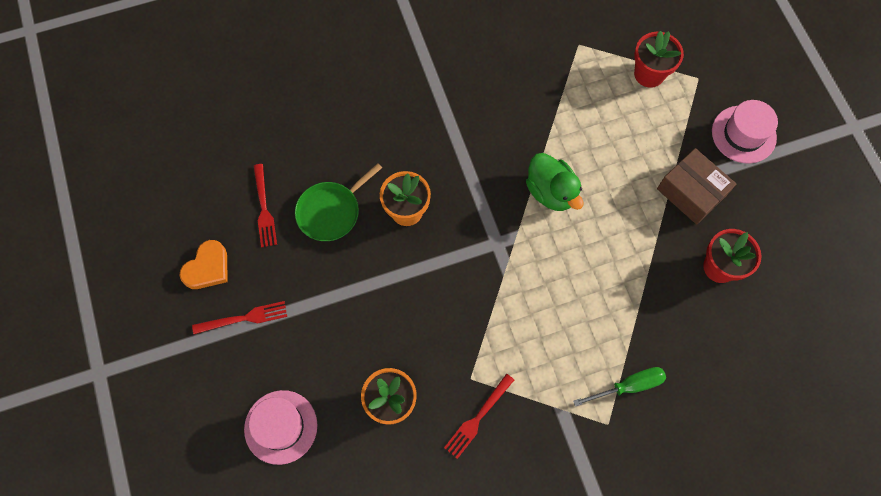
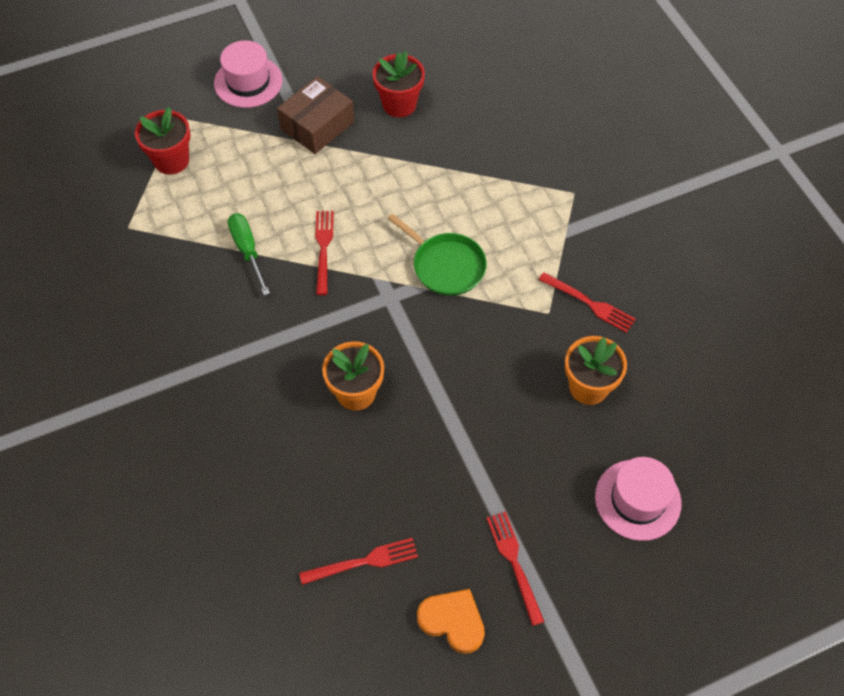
camera: 95 degrees left, 10 degrees down
green pan [295,163,382,241] -> green pan moved to [388,214,487,296]
green duck [526,153,583,211] -> red fork [315,211,334,295]
green screwdriver [573,367,666,407] -> green screwdriver moved to [228,213,270,296]

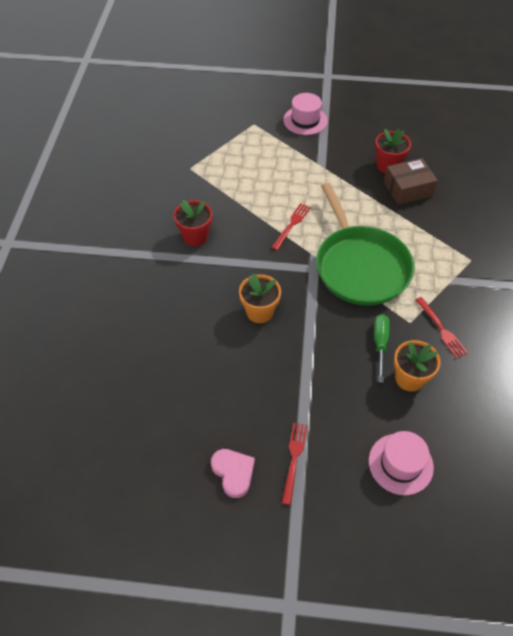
camera: 30 degrees right, 5 degrees down
red flower pot [135,107,191,175] -> red flower pot moved to [174,200,212,246]
green screwdriver [228,213,270,296] -> green screwdriver moved to [374,314,390,383]
brown box [277,76,354,154] -> brown box moved to [384,158,438,205]
red fork [299,538,418,585] -> none
green pan [388,214,487,296] -> green pan [316,183,414,306], size x1.90
orange heart [417,589,485,654] -> pink heart [211,449,255,498]

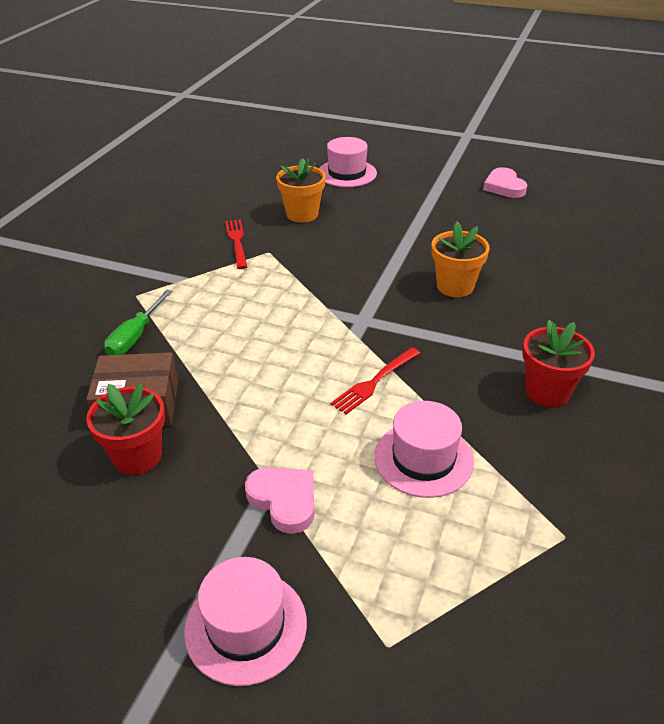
camera: 165 degrees left, 15 degrees down
red fork [281,423,308,505] -> none
green pan [316,183,414,306] -> none
green screwdriver [374,314,390,383] -> green screwdriver moved to [104,290,173,355]
none -> pink heart [245,467,314,534]
none -> pink hat [374,401,474,498]

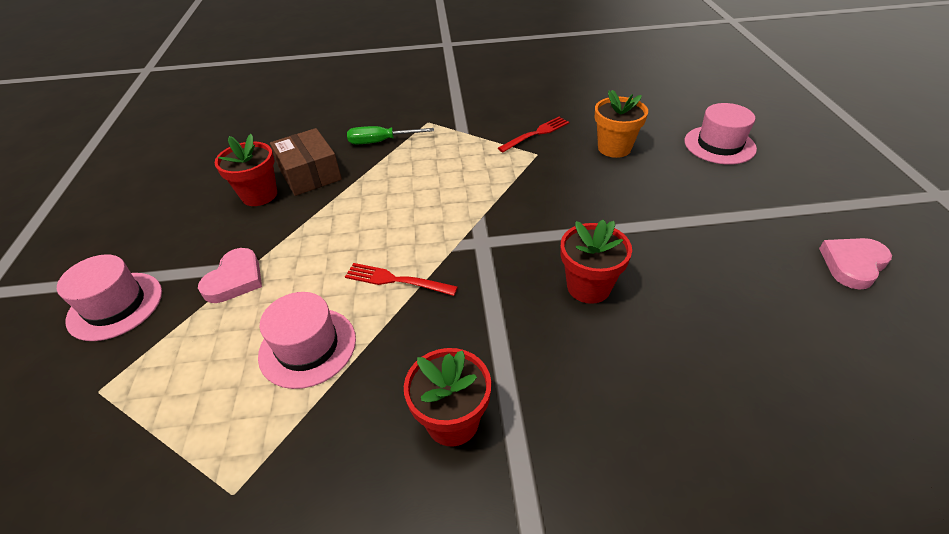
camera: 65 degrees right, 5 degrees up
orange flower pot [432,222,490,297] -> red flower pot [561,219,632,304]

